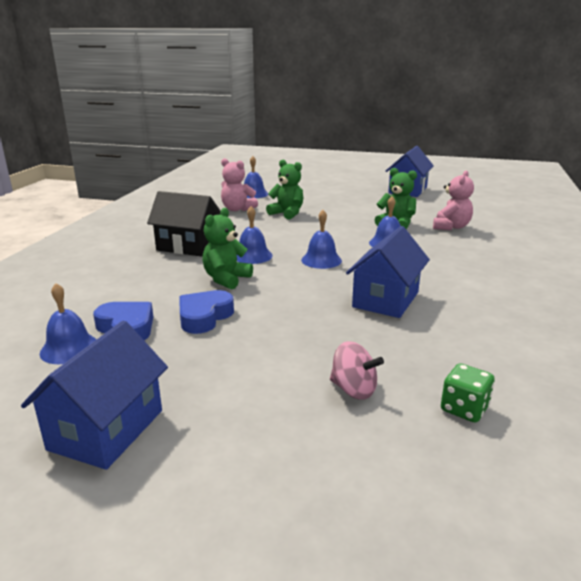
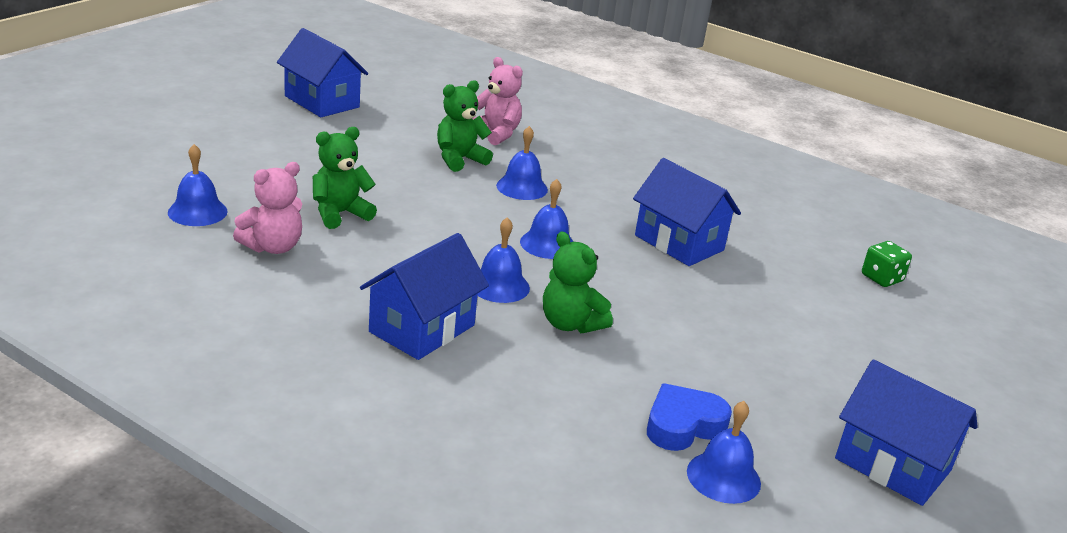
camera: 75 degrees left, 5 degrees up
black house [147,191,221,256] -> blue house [360,233,489,360]
blue heart [179,290,234,334] -> none
pink spinning top [330,341,384,400] -> none

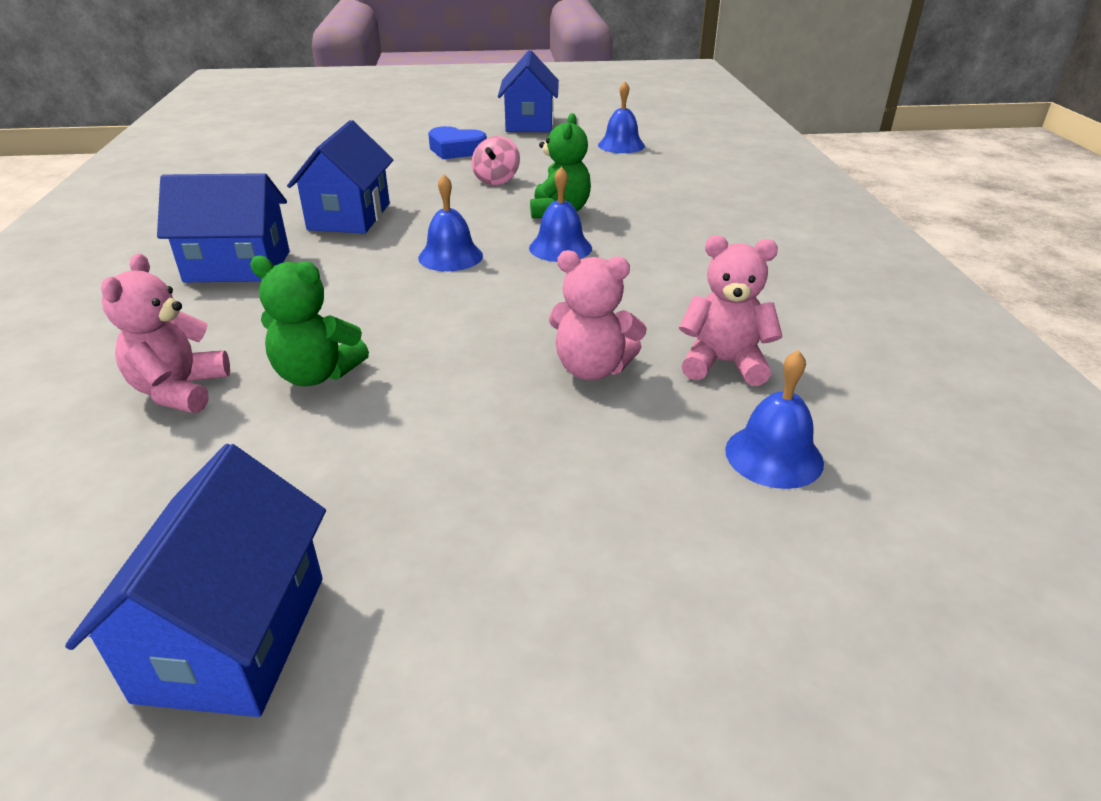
camera: 125 degrees left, 5 degrees up
green teddy bear [313,127,377,229] -> pink teddy bear [549,250,647,380]
blue house [360,233,489,360] -> blue house moved to [157,173,290,282]
blue bell [496,126,548,200] -> none
blue heart [647,383,732,451] -> blue heart moved to [428,126,487,159]
green dice [862,241,912,287] -> none
none -> pink spinning top [472,136,520,185]

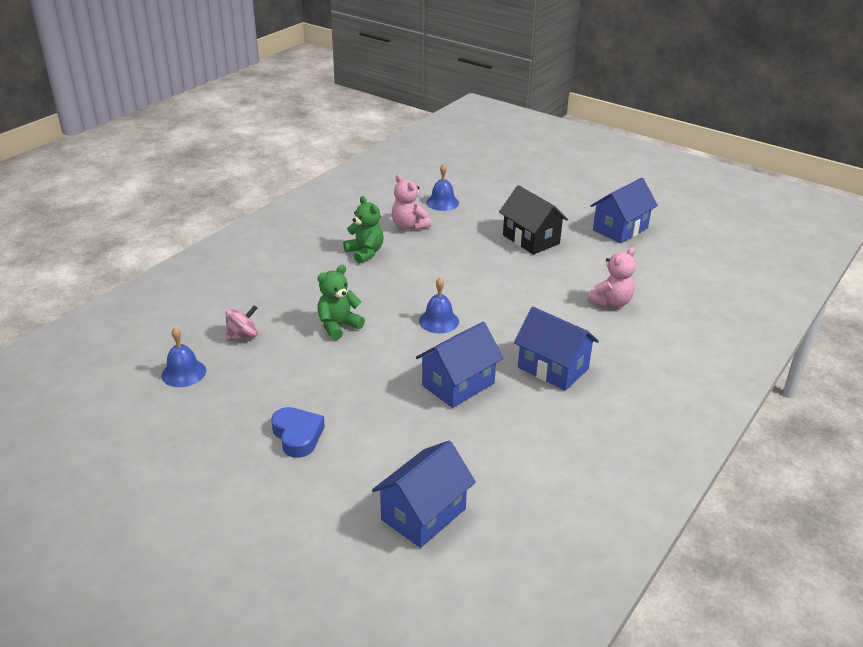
camera: 140 degrees left, 0 degrees up
green teddy bear [250,256,369,386] -> green teddy bear moved to [343,196,384,264]
pink spinning top [472,136,520,185] -> pink spinning top moved to [226,305,258,341]
blue house [498,50,559,132] -> blue house moved to [372,441,476,548]
blue bell [529,167,592,262] -> none
pink teddy bear [549,250,647,380] -> none
none -> black house [499,185,568,255]

